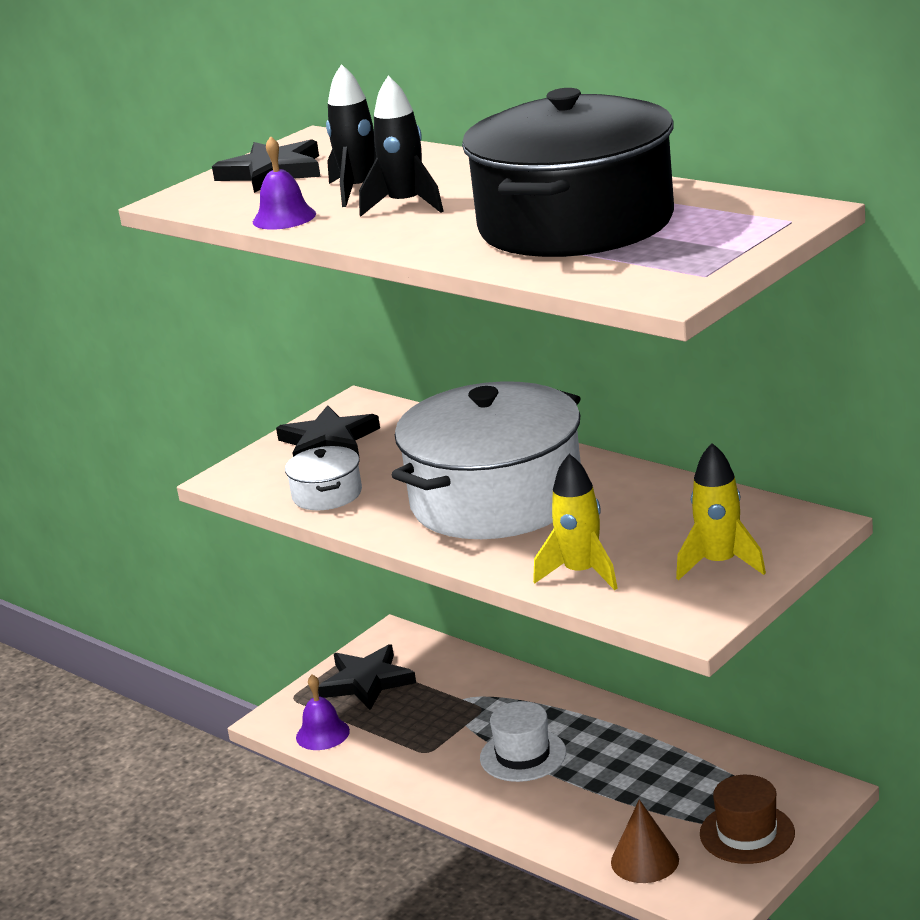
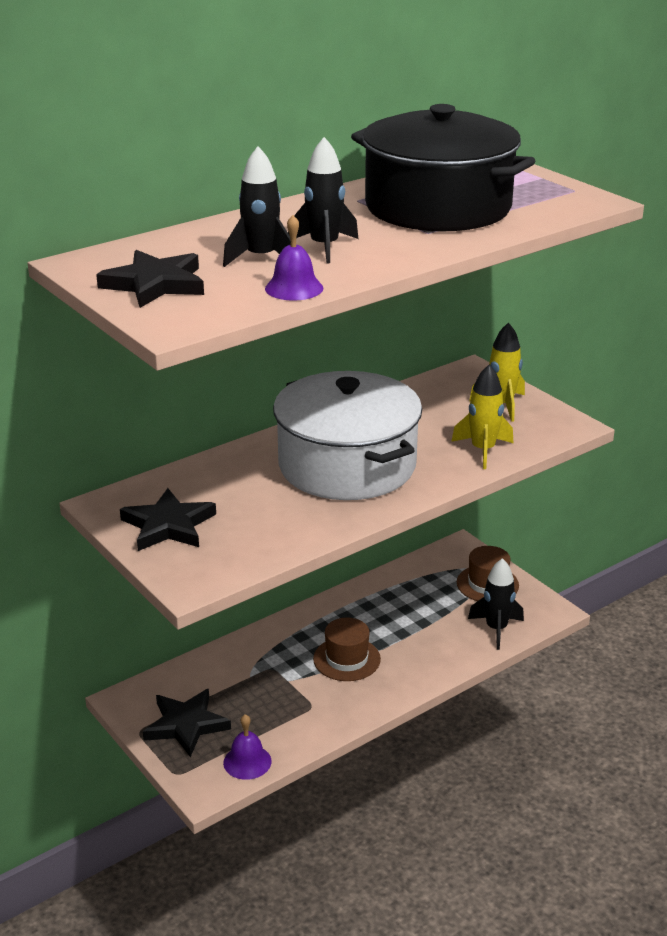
camera: 80 degrees left, 5 degrees up
white pot [285,446,362,510] -> none
white hat [480,701,566,782] -> brown hat [313,617,381,681]
brown cone [611,799,679,883] -> black rocket [468,558,524,650]

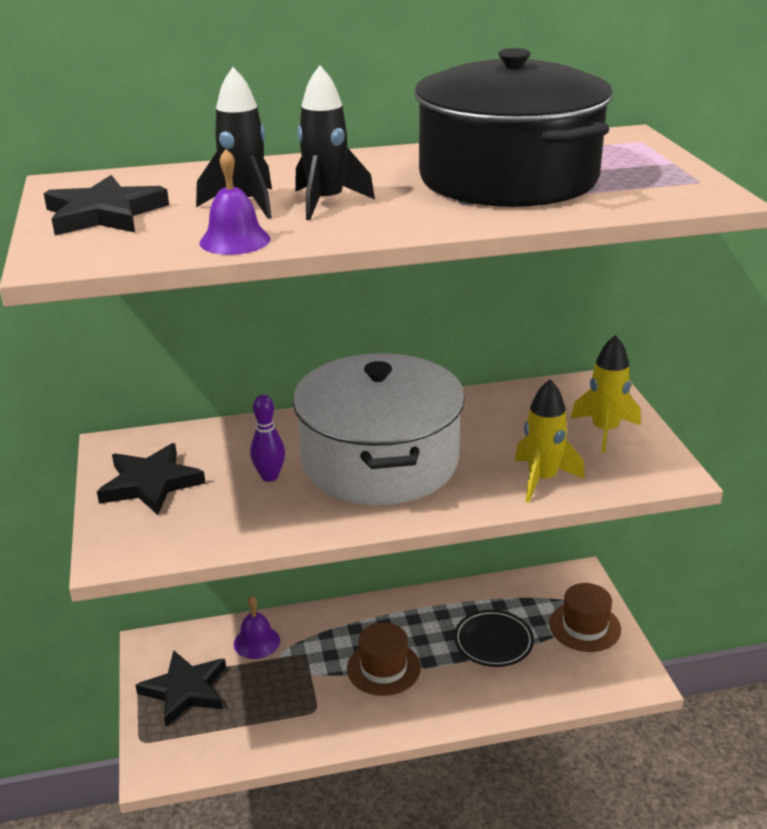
camera: 25 degrees right, 0 degrees up
purple bell [223,714,272,780] -> purple bell moved to [234,596,280,659]
black rocket [468,558,524,650] -> none
none -> purple bowling pin [250,395,285,482]
none -> black plate [454,610,534,667]

